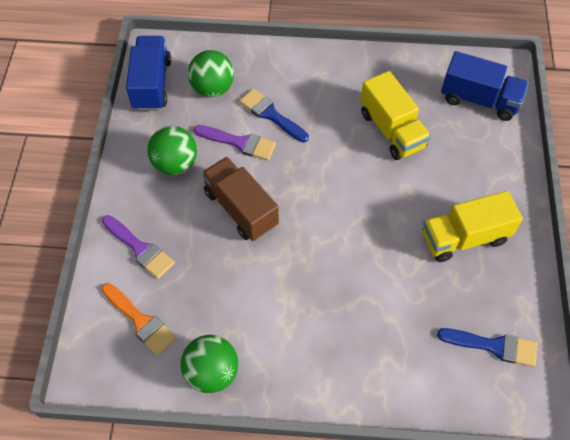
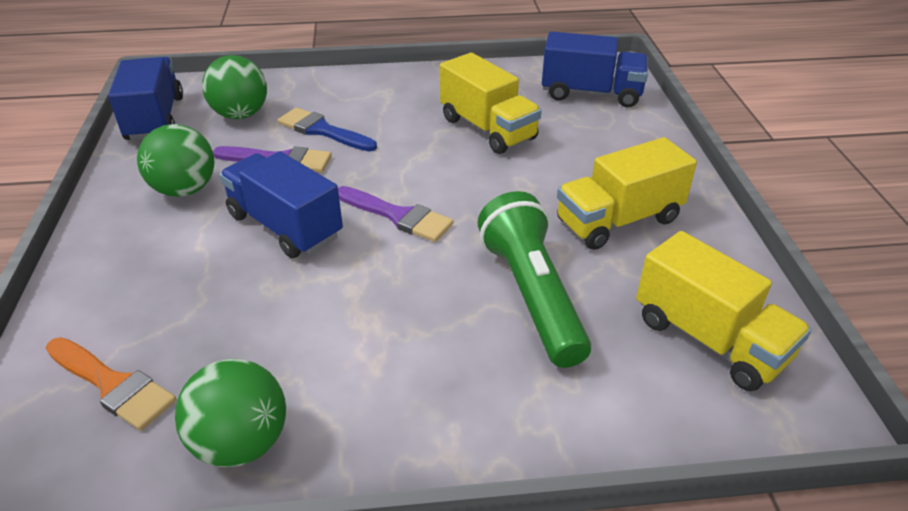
camera: 10 degrees left, 20 degrees down
purple brush [102,215,175,279] -> purple brush moved to [338,186,453,242]
brown truck [202,157,279,241] -> blue truck [219,151,343,258]
blue brush [437,328,537,367] -> yellow truck [636,231,812,391]
none -> green flashlight [478,191,591,368]

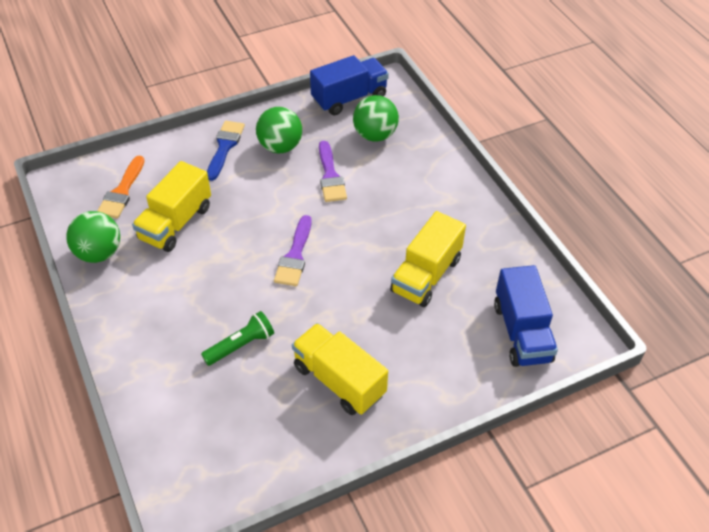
camera: 70 degrees right, 10 degrees up
blue truck [219,151,343,258] -> none
blue brush [277,107,377,152] -> blue brush moved to [207,121,245,181]
green flashlight [478,191,591,368] -> green flashlight [201,311,274,366], size x0.59
yellow truck [636,231,812,391] -> yellow truck moved to [132,161,211,252]

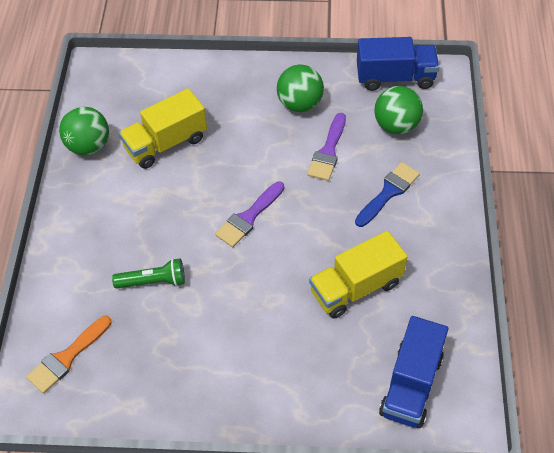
camera: 30 degrees right, 5 degrees up
orange brush [97,156,145,219] -> orange brush moved to [26,316,112,394]
blue brush [207,121,245,181] -> blue brush moved to [355,162,420,227]
yellow truck [292,323,388,415] -> none

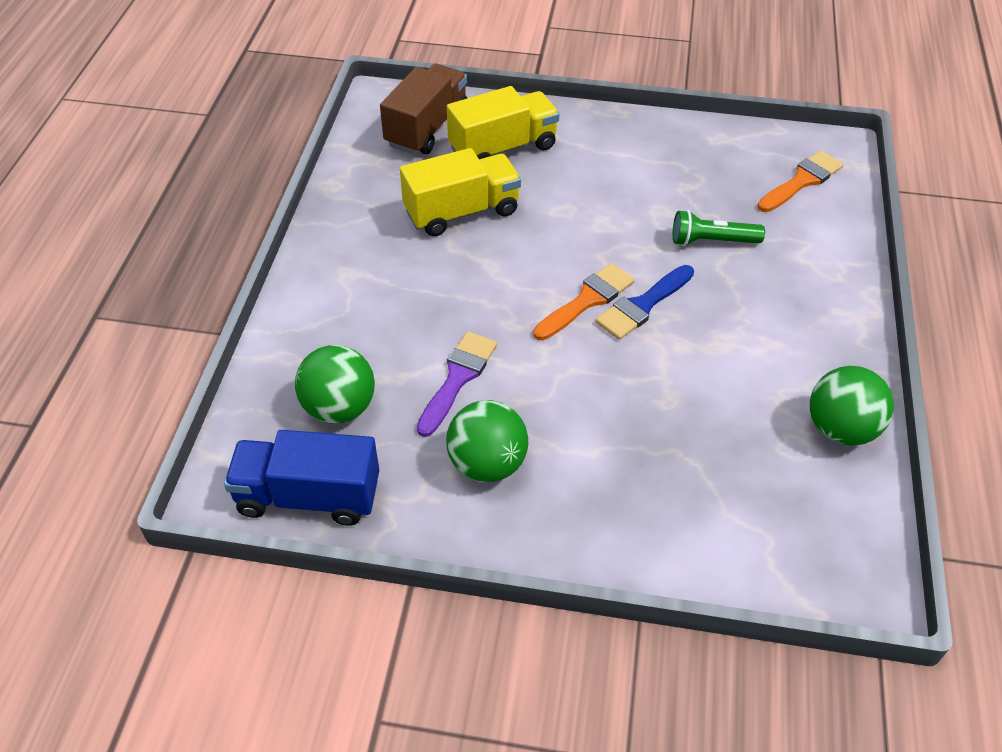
camera: 175 degrees left, 5 degrees down
yellow truck [119,88,207,169] -> yellow truck moved to [447,86,560,160]
purple brush [215,182,284,247] -> orange brush [533,263,635,340]
blue brush [355,162,420,227] -> blue brush moved to [596,265,694,340]
blue truck [379,316,448,428] -> brown truck [380,64,467,154]

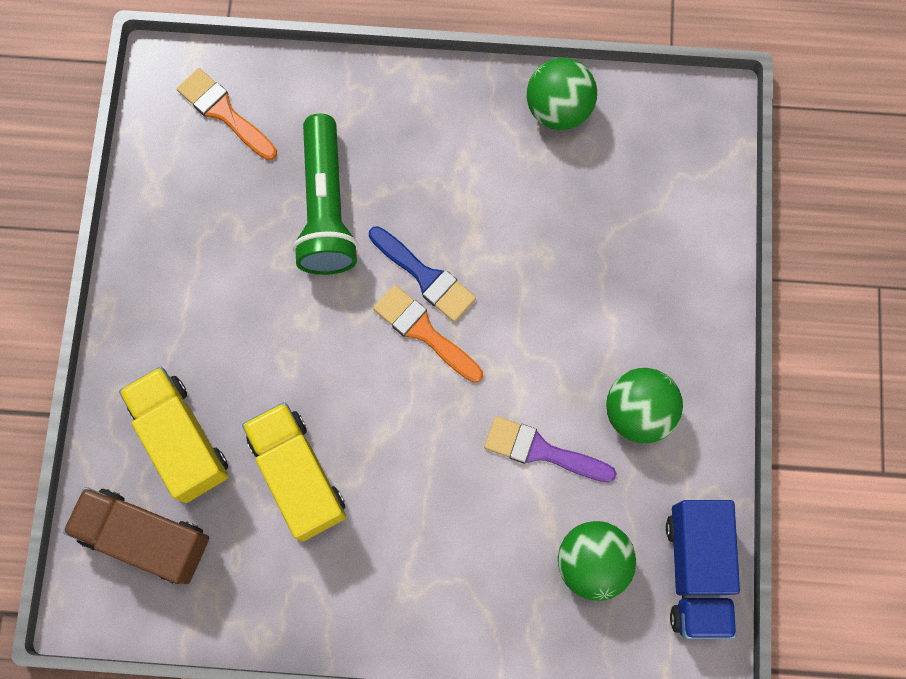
camera: 95 degrees left, 25 degrees up
green flashlight [673,210,765,246] -> green flashlight [293,114,358,275], size x1.69

